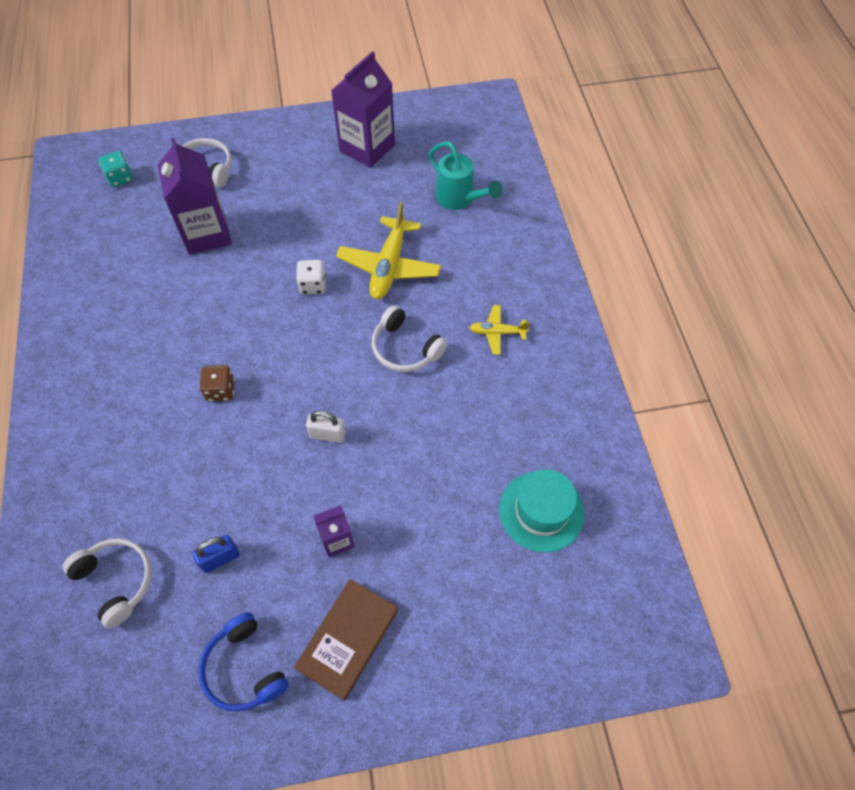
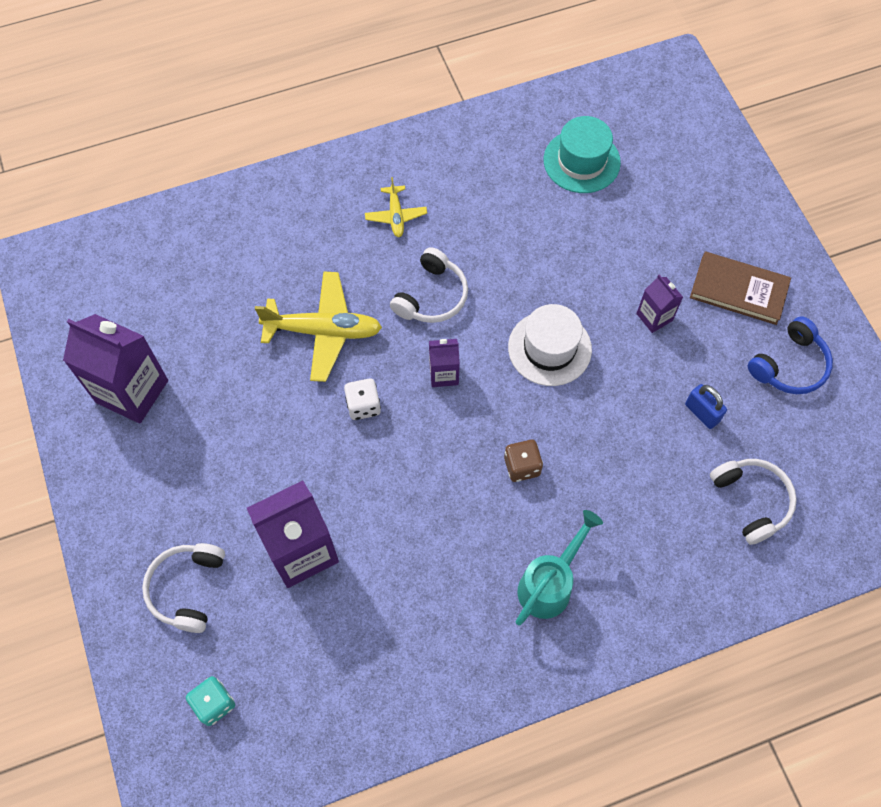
camera: 100 degrees left, 5 degrees up
white headphones [63,538,152,629] -> white headphones turned 120 degrees clockwise [710,459,797,545]
white padlock [306,411,346,443] -> white hat [508,304,592,386]
turquoise watering can [429,141,503,210] -> turquoise watering can moved to [516,510,603,626]
none -> purple carton [429,339,460,387]

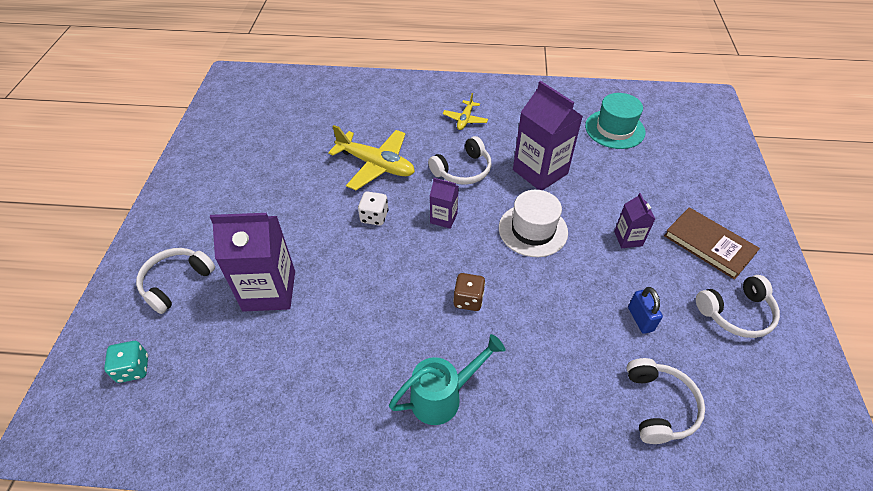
camera: 25 degrees right, 15 degrees down
purple carton [63,314,168,423] -> purple carton moved to [513,81,583,190]
blue headphones [748,316,833,394] -> white headphones [696,275,780,338]

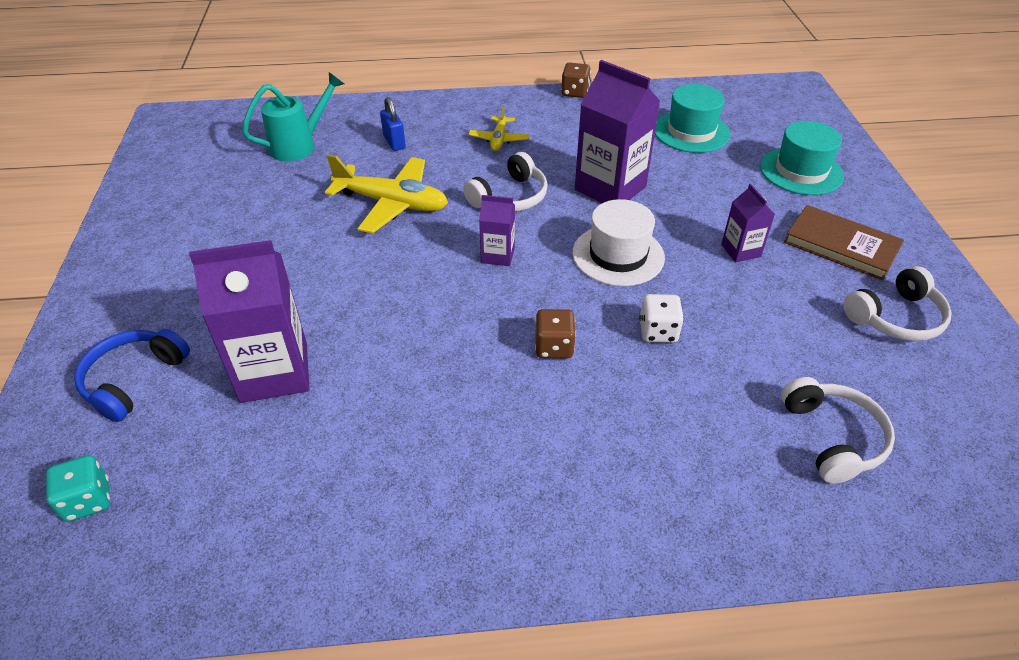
camera: 10 degrees left, 5 degrees down
white headphones [136,248,215,314] -> blue headphones [74,329,190,422]
white dice [358,191,388,226] -> white dice moved to [639,294,684,343]
turquoise watering can [389,334,505,425] -> turquoise watering can moved to [242,72,344,161]
blue padlock [628,287,663,334] -> blue padlock moved to [380,97,406,151]
none -> brown dice [561,63,591,98]
none -> turquoise hat [760,121,844,195]

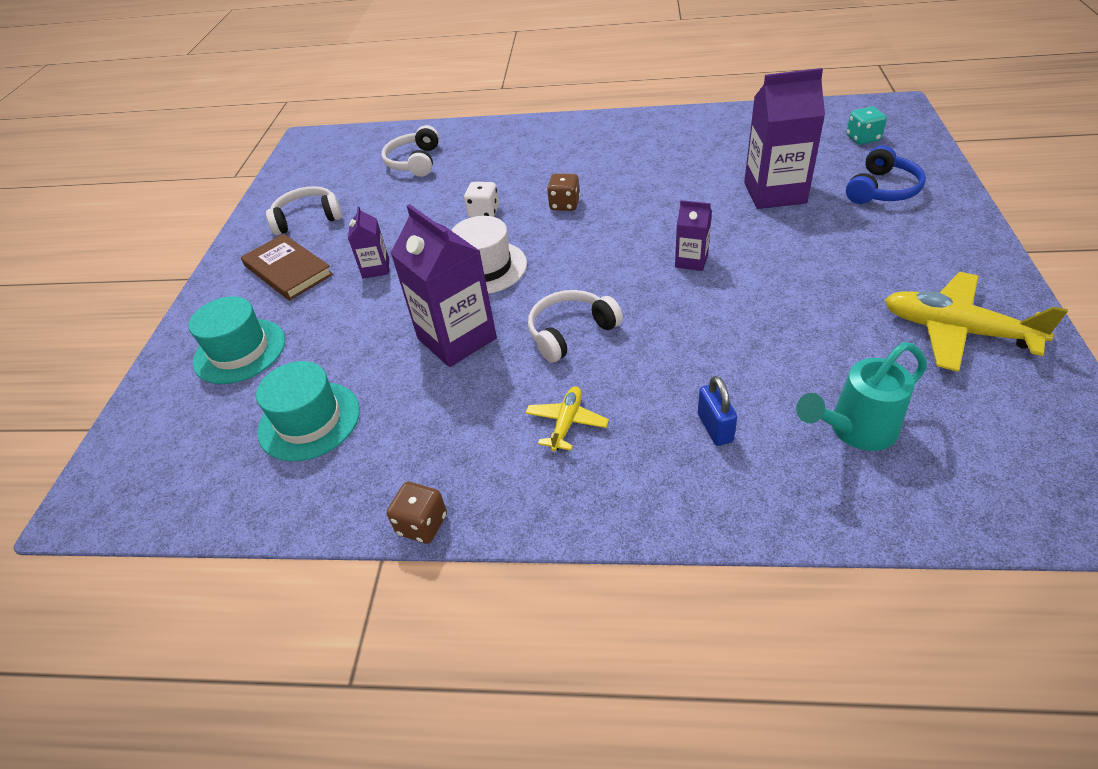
camera: 165 degrees left, 0 degrees up
yellow plane [325,154,448,234] -> yellow plane moved to [885,272,1068,372]
purple carton [479,195,515,266] -> purple carton moved to [675,200,712,271]

